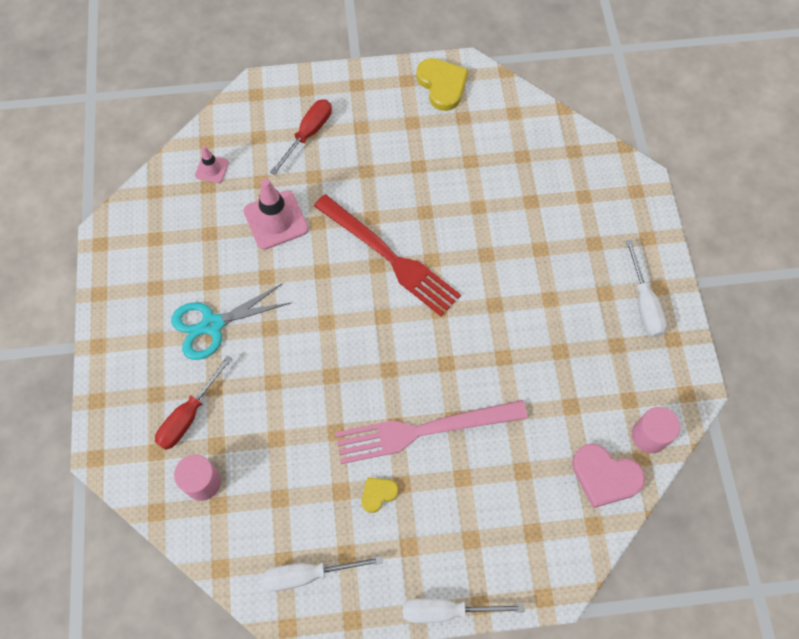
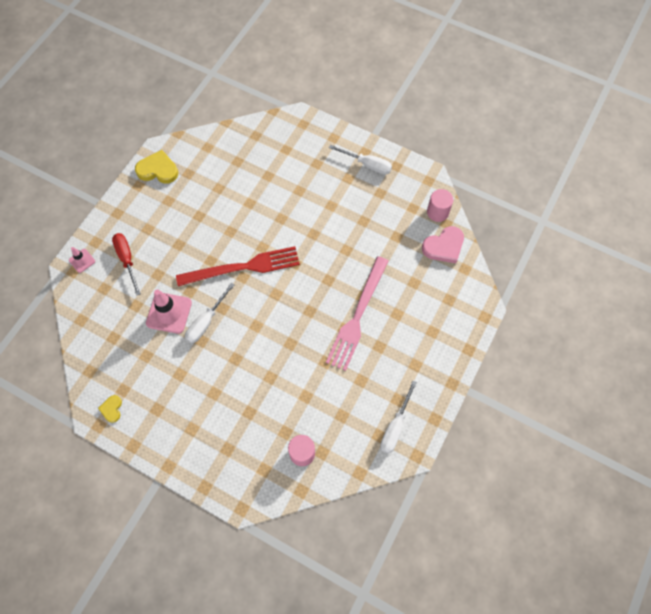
camera: 55 degrees left, 0 degrees up
red screwdriver [155,355,232,450] -> none
turquoise scissors [171,283,290,360] -> none
pink traffic cone [195,146,229,183] -> pink traffic cone moved to [69,247,95,273]
yellow heart [362,477,398,513] -> yellow heart moved to [98,395,122,423]
white screwdriver [403,598,525,623] -> white screwdriver moved to [185,283,234,343]

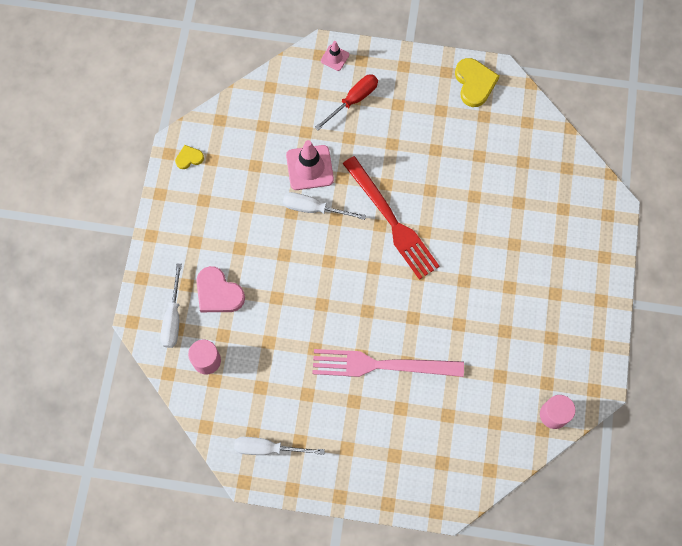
camera: 70 degrees right, 5 degrees up
white screwdriver [329,145,392,175] -> white screwdriver moved to [160,263,182,348]
pink heart [422,226,464,263] -> pink heart moved to [196,266,245,312]

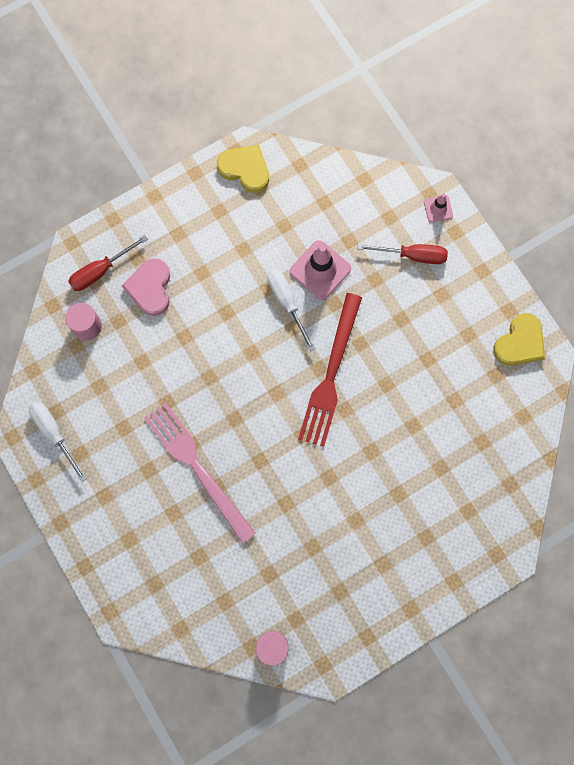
camera: 50 degrees right, 5 degrees up
white screwdriver [160,263,182,348] -> red screwdriver [68,235,148,291]
yellow heart [175,145,204,169] -> yellow heart [217,145,269,193], size x1.82

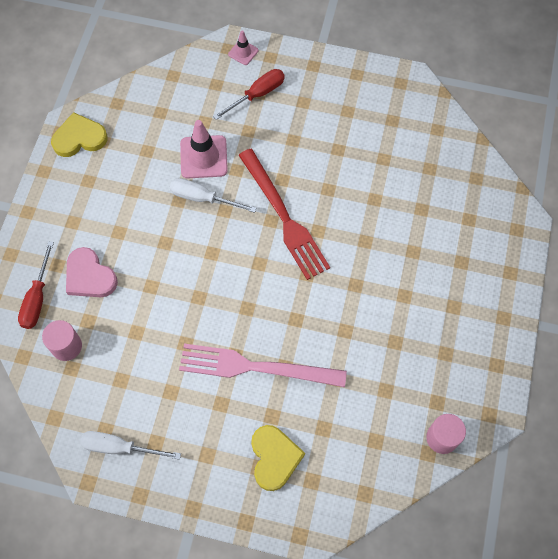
camera: 45 degrees left, 10 degrees down
yellow heart [493,313,545,366] -> yellow heart moved to [251,425,305,491]

